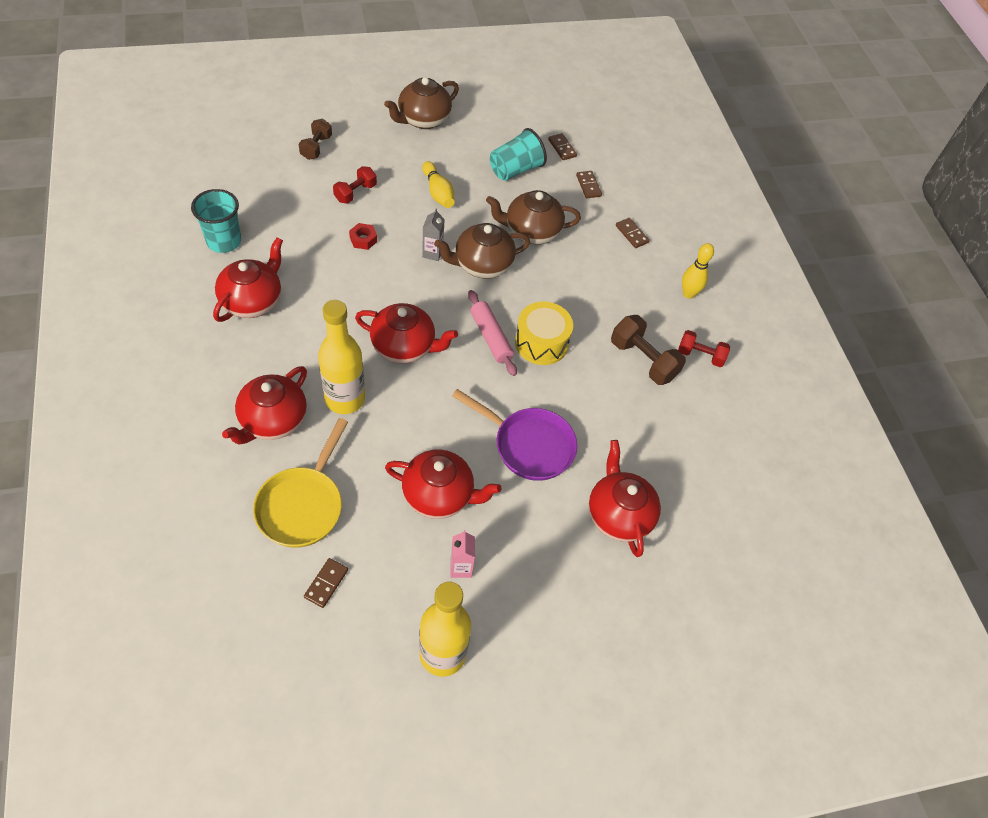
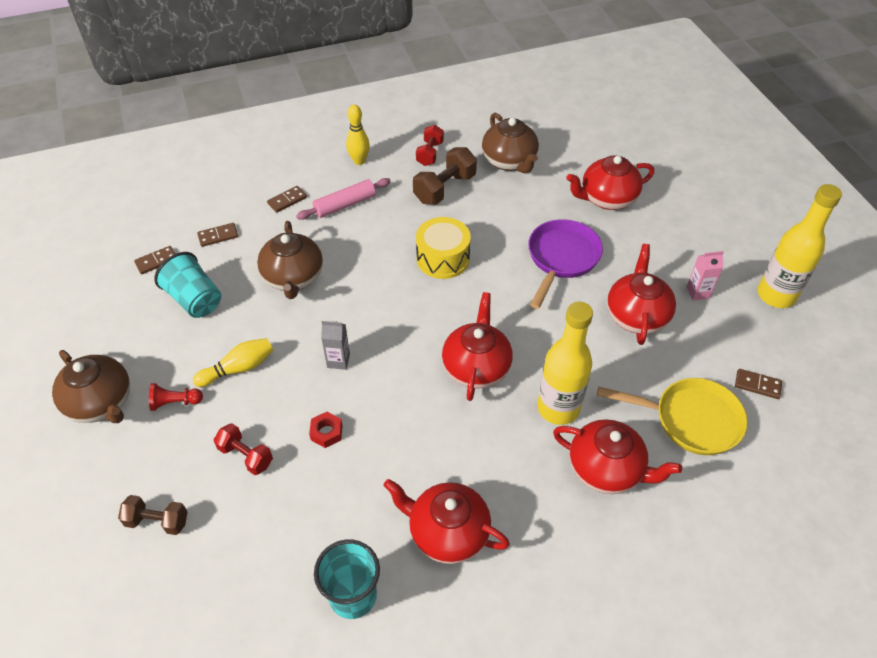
camera: 90 degrees left, 5 degrees down
brown teapot [434,223,530,279] -> brown teapot moved to [482,113,539,173]
pink rolling pin [468,290,517,376] -> pink rolling pin moved to [296,178,391,220]
none -> red pawn [149,383,203,411]

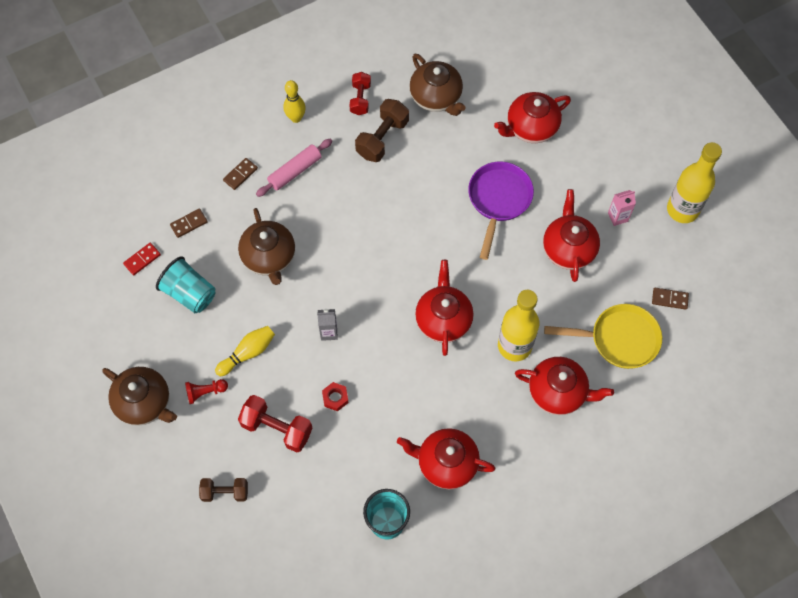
camera: 10 degrees left, 15 degrees up
brown domino [134,246,175,274] -> red domino [123,243,161,275]
red dumbbell [214,423,273,475] -> red dumbbell [238,395,312,453], size x1.52
yellow drum [416,217,471,279] -> none

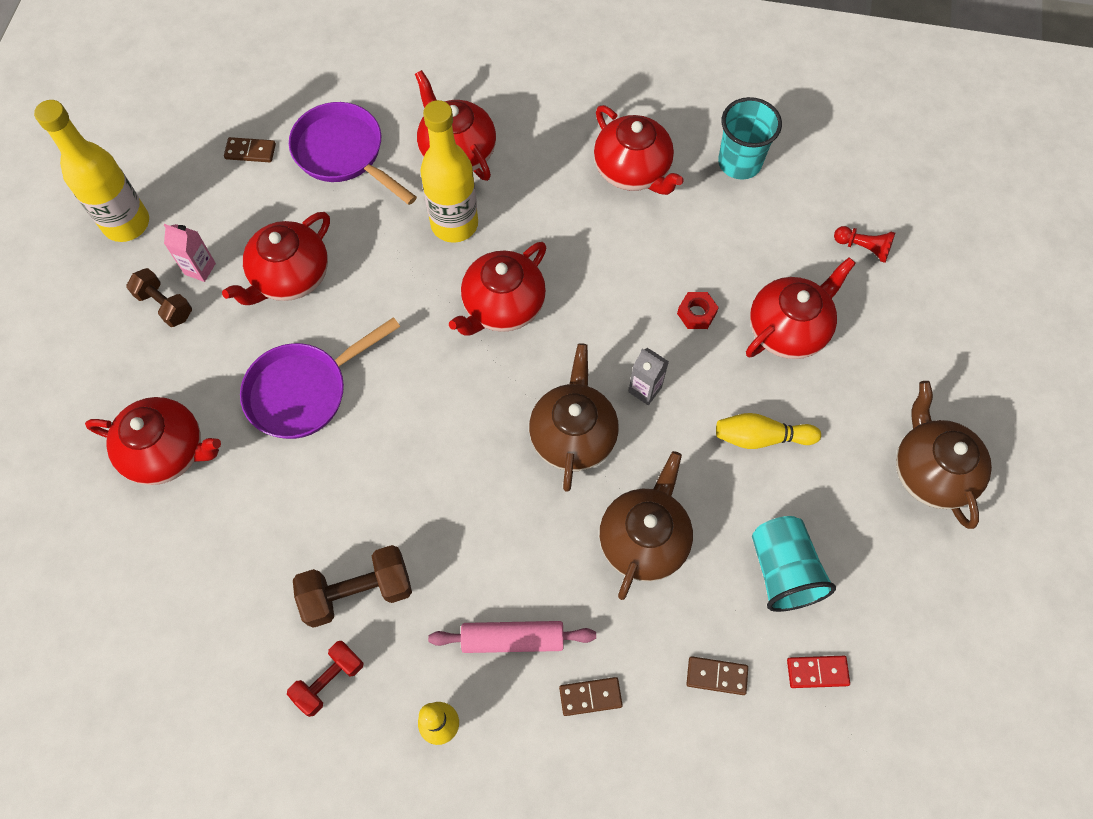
camera: 140 degrees left, 0 degrees up
red pawn [185,379,228,404] -> red pawn moved to [834,226,895,263]
brown dumbbell [199,478,248,502] -> brown dumbbell moved to [126,268,192,327]
red dumbbell [238,395,312,453] -> red teapot [746,257,856,359]
brown teapot [410,54,465,116] -> brown teapot moved to [529,343,619,492]
yellow pan [544,304,662,369] -> purple pan [289,102,417,205]
brown domino [652,288,689,310] -> brown domino turned 45 degrees counterclockwise [224,137,276,162]

